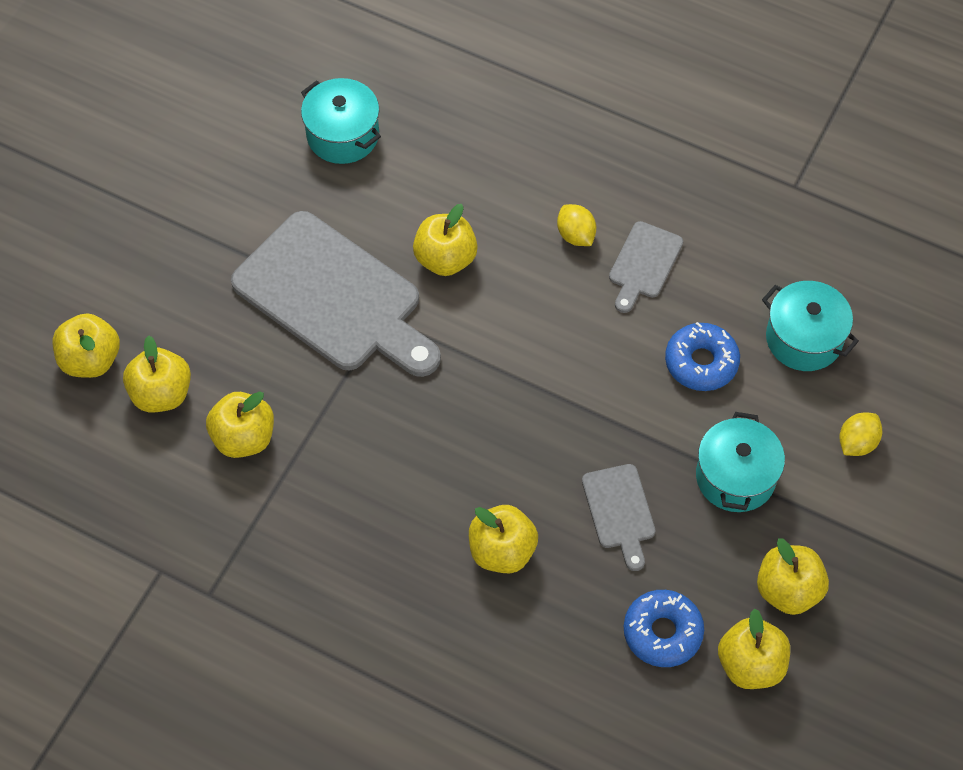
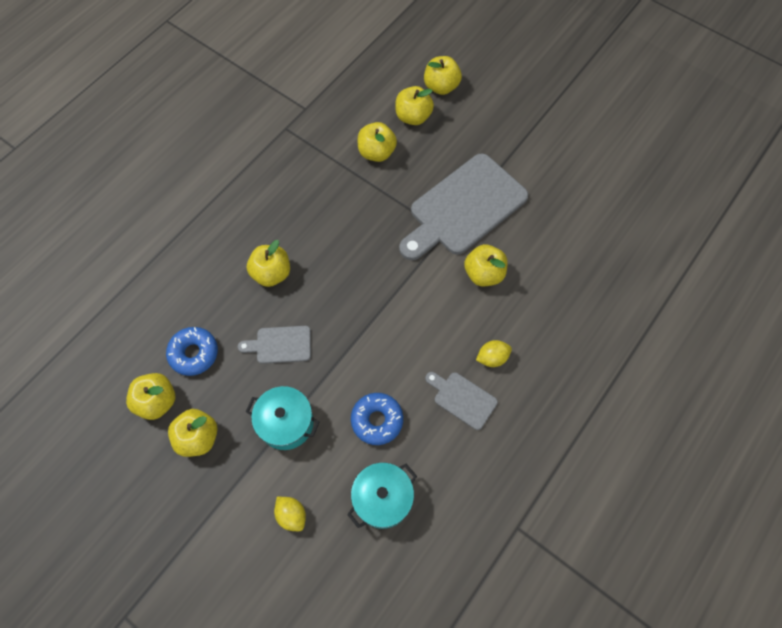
camera: 100 degrees right, 5 degrees up
turquoise pot [301,78,381,164] -> none

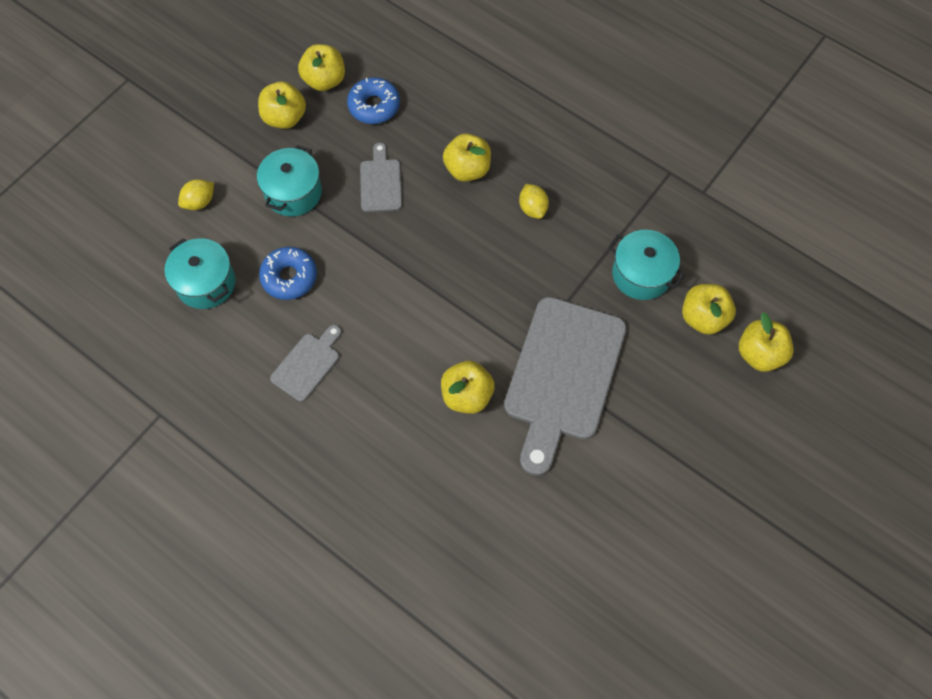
camera: 90 degrees right, 0 degrees up
yellow apple [357,122,397,162] -> turquoise pot [609,230,685,300]
grey cutting board [399,154,528,260] -> grey cutting board turned 120 degrees counterclockwise [504,297,627,476]
yellow lemon [476,340,512,367] -> yellow lemon moved to [519,184,549,219]

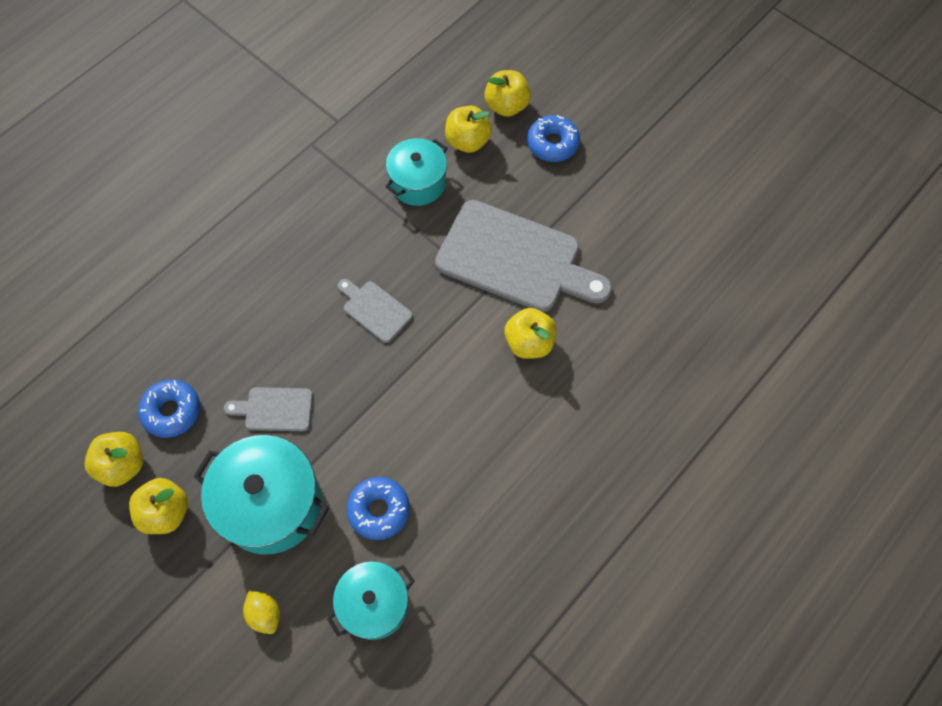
camera: 85 degrees left, 0 degrees up
turquoise pot [257,145,322,217] -> turquoise pot [193,435,329,555], size x1.55
grey cutting board [270,325,342,402] -> grey cutting board moved to [337,279,413,343]
yellow apple [443,134,491,182] -> none
yellow lemon [519,184,549,219] -> none
none -> blue donut [527,115,580,162]

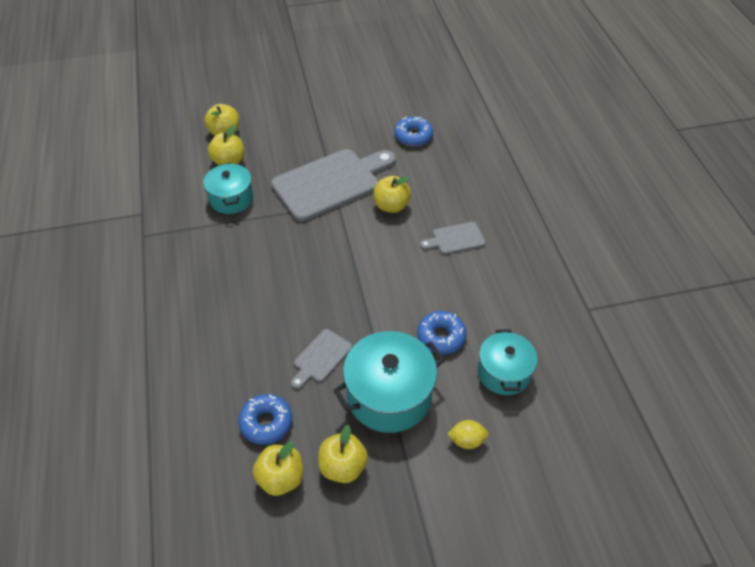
camera: 55 degrees left, 15 degrees down
grey cutting board [337,279,413,343] -> grey cutting board moved to [420,222,485,254]
blue donut [527,115,580,162] -> blue donut moved to [394,116,433,146]

